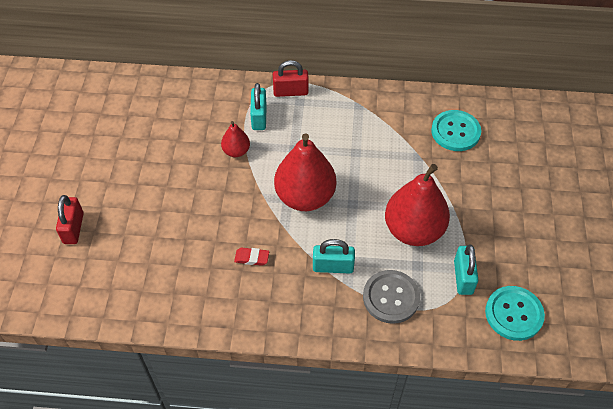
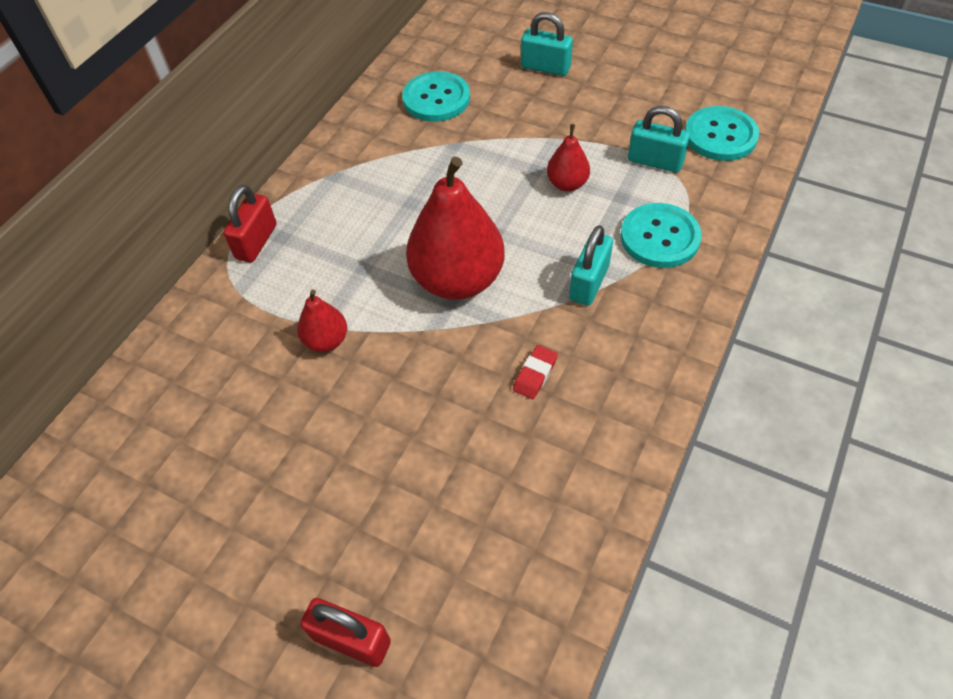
camera: 65 degrees left, 0 degrees up
turquoise padlock [250,83,267,130] -> turquoise padlock moved to [521,12,573,76]
grey button [363,270,420,324] -> turquoise button [620,203,702,268]
red pear [385,164,450,246] -> red pear [547,124,590,192], size x0.49

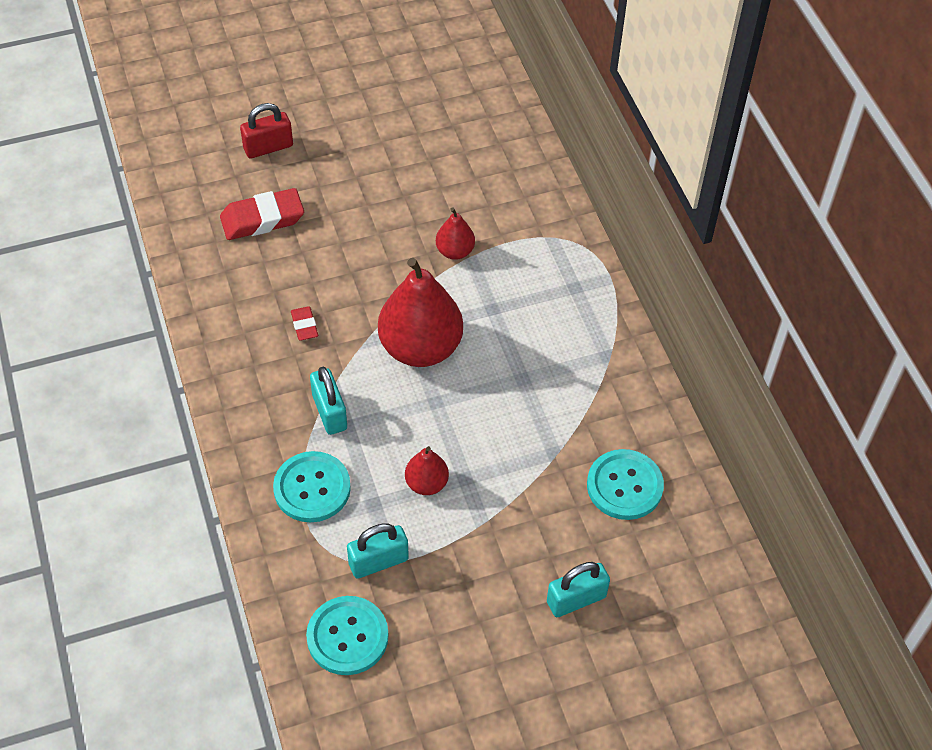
camera: 130 degrees right, 0 degrees up
red padlock [224,185,277,263] -> none
none -> red eraser [220,188,304,240]

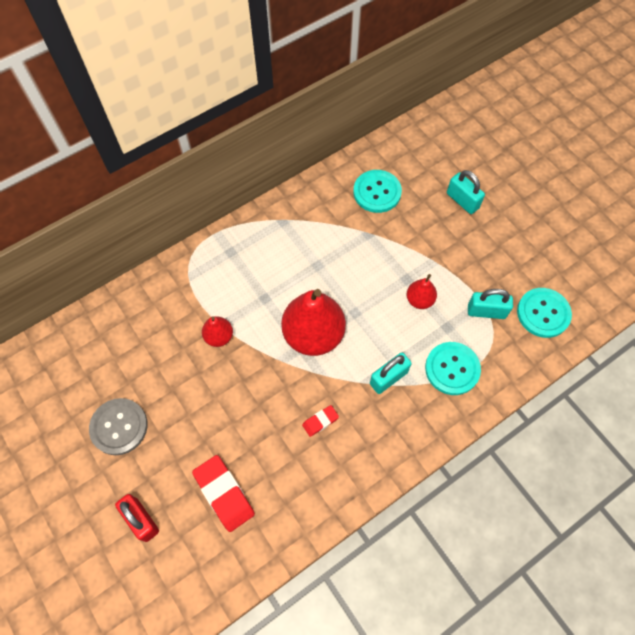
camera: 105 degrees left, 10 degrees up
turquoise padlock [347,523,409,579] -> turquoise padlock turned 45 degrees counterclockwise [468,289,513,319]
none -> grey button [89,398,148,455]

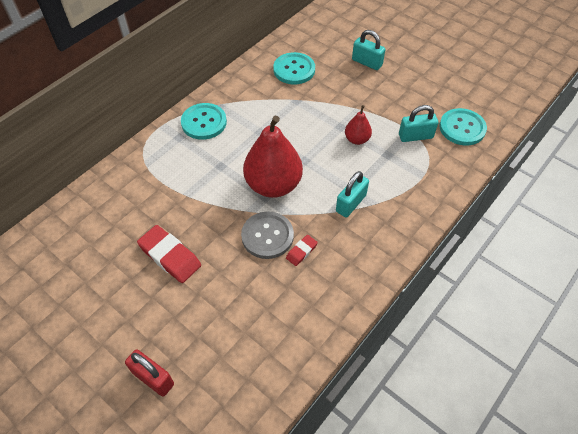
camera: 15 degrees left, 10 degrees down
grey button [89,398,148,455] -> grey button moved to [241,211,294,259]
red eraser [192,455,255,532] -> red eraser moved to [137,225,201,283]
red pear [202,316,233,347] -> none
turquoise button [425,342,481,395] -> turquoise button moved to [181,103,227,140]

